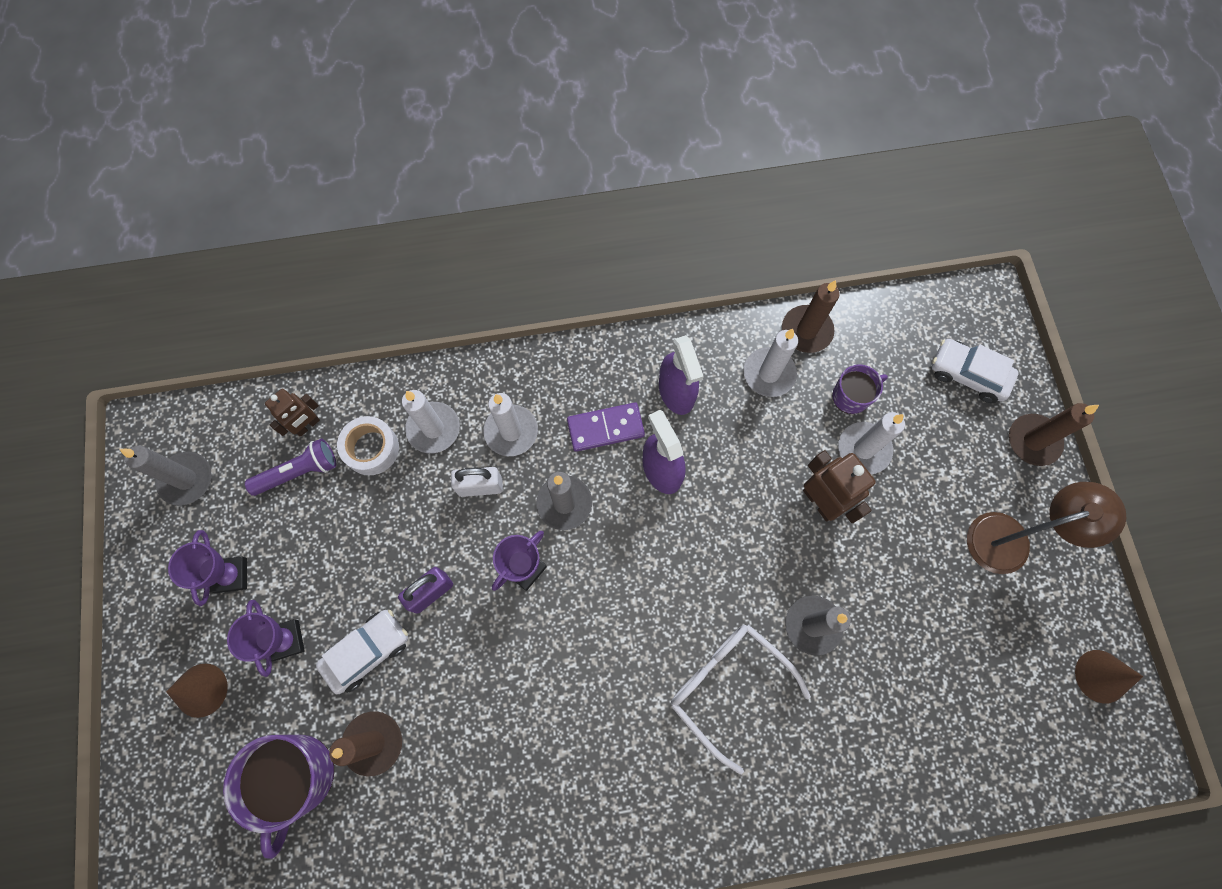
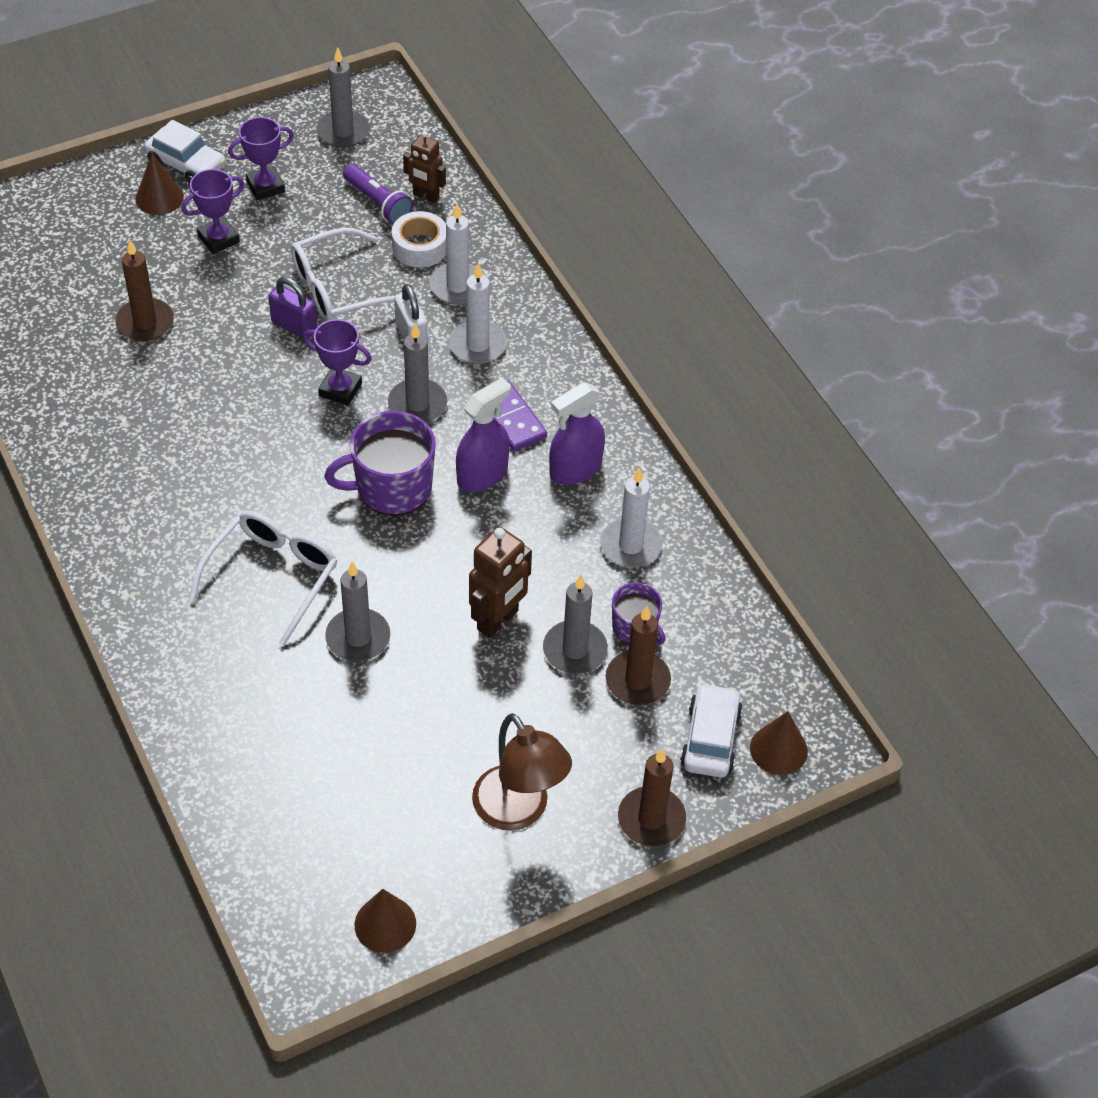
camera: 70 degrees right, 20 degrees down
purple mug [223,735,334,859] -> purple mug moved to [324,411,436,516]
white car [316,610,408,694] -> white car moved to [144,120,226,183]
brown candle [782,280,840,353] -> brown candle moved to [606,606,671,705]
white candle [838,412,905,474] -> grey candle [543,575,608,674]
none -> white glasses [291,227,395,322]
none -> brown cone [750,711,808,775]

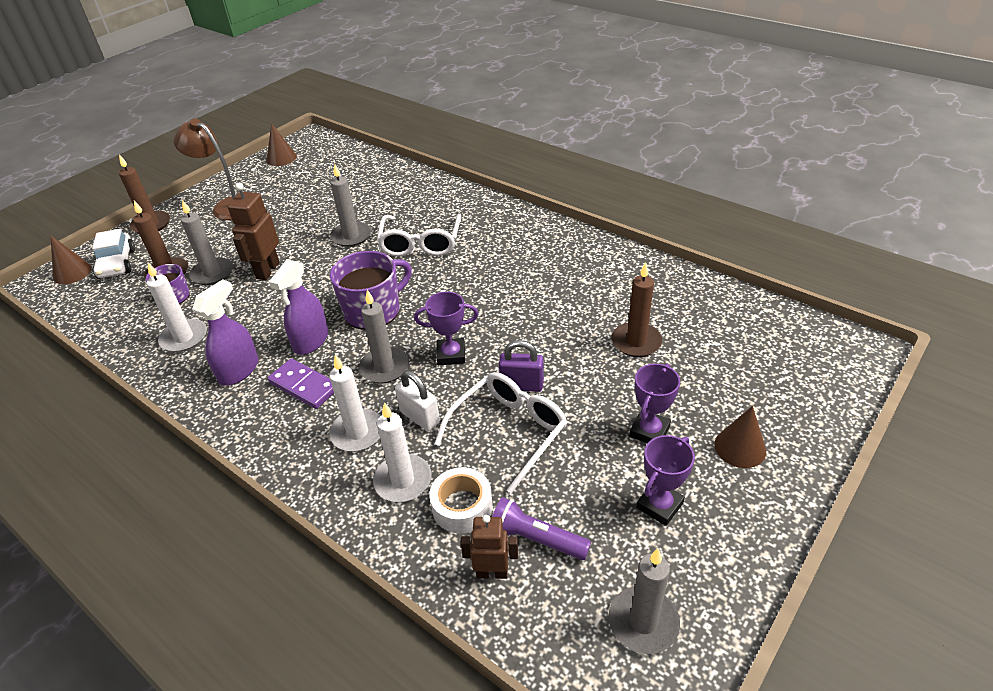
camera: 160 degrees right, 10 degrees down
white car [144,120,226,183] -> none

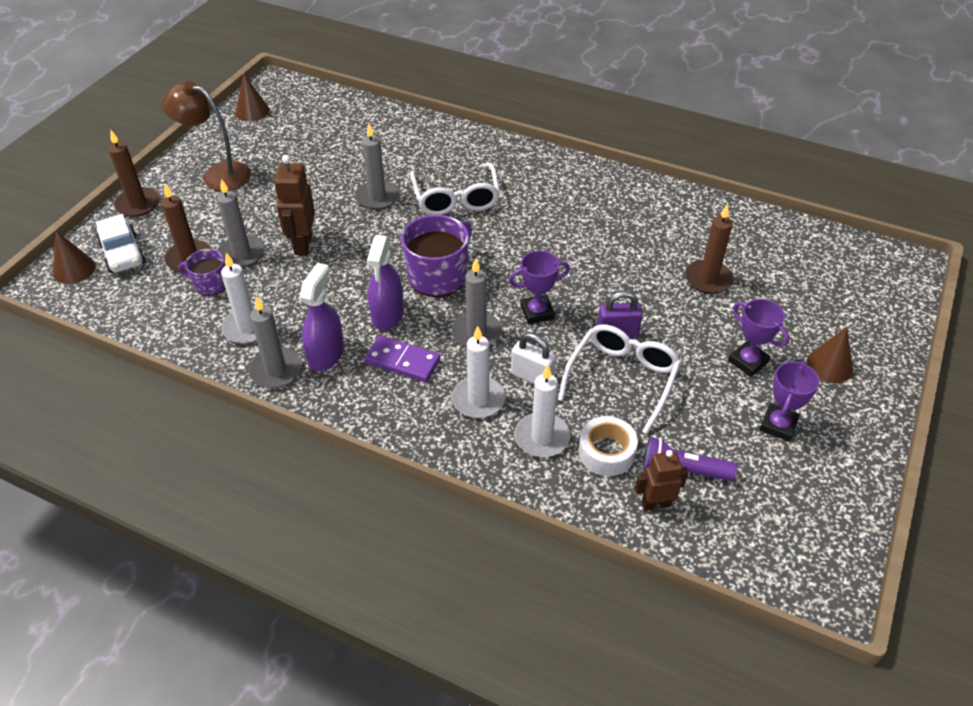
camera: 15 degrees left, 5 degrees up
grey candle [609,549,680,654] -> grey candle moved to [249,296,302,388]
purple trophy [629,364,680,443] -> purple trophy turned 60 degrees counterclockwise [728,299,790,377]

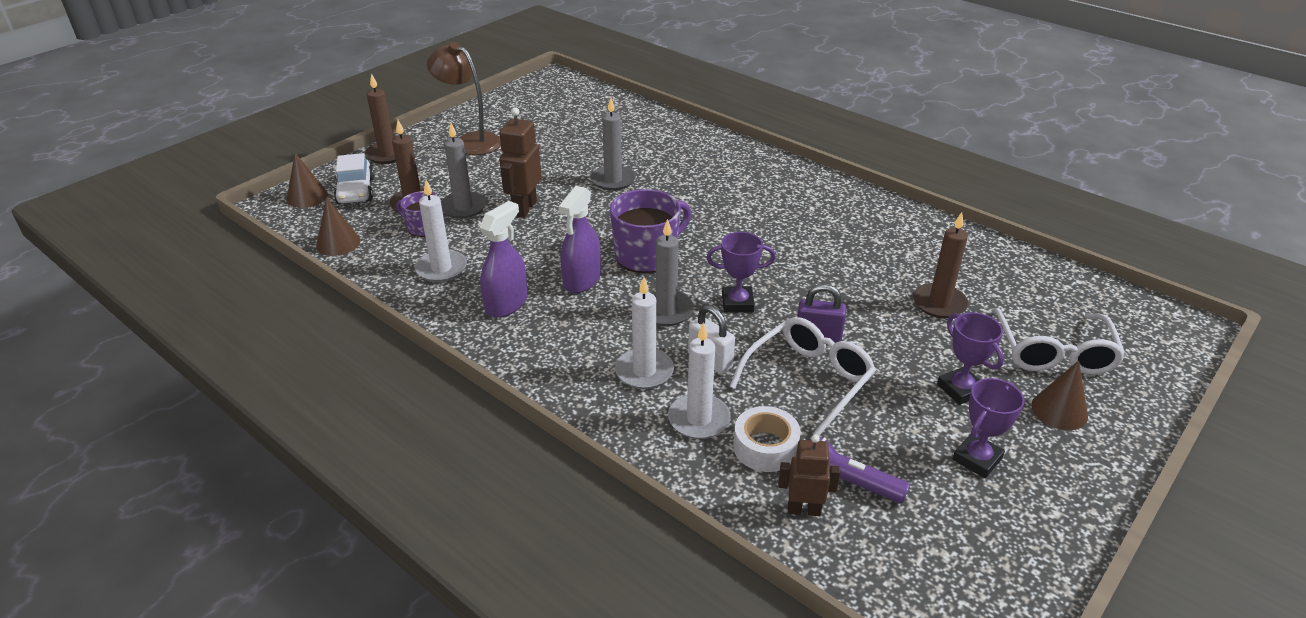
camera: 15 degrees right, 10 degrees down
brown cone [235,74,270,121] -> brown cone moved to [316,197,360,256]
grey candle [249,296,302,388] -> none
purple domino [364,335,441,382] -> none
white glasses [410,163,500,215] -> white glasses moved to [992,308,1126,375]

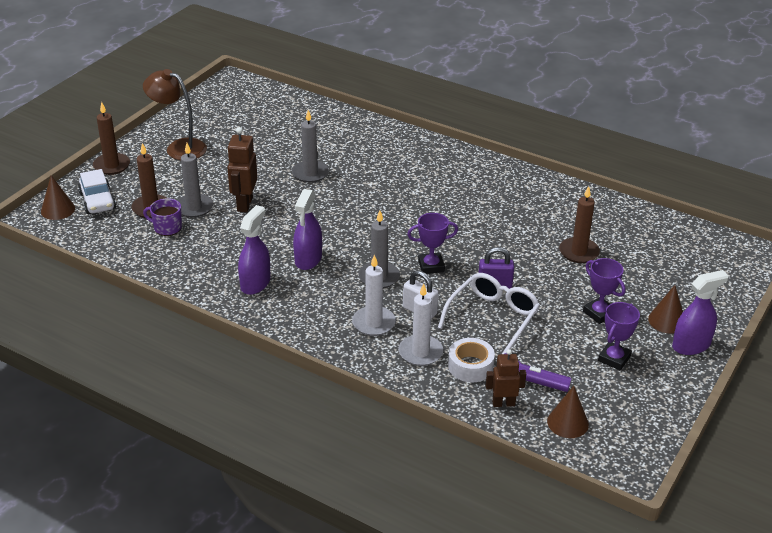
camera: 10 degrees left, 0 degrees up
brown cone [316,197,360,256] -> brown cone moved to [547,386,589,438]
white candle [415,180,467,282] -> none
purple mug [610,189,691,273] -> none
white glasses [992,308,1126,375] -> none
none -> purple spray bottle [672,270,729,355]

